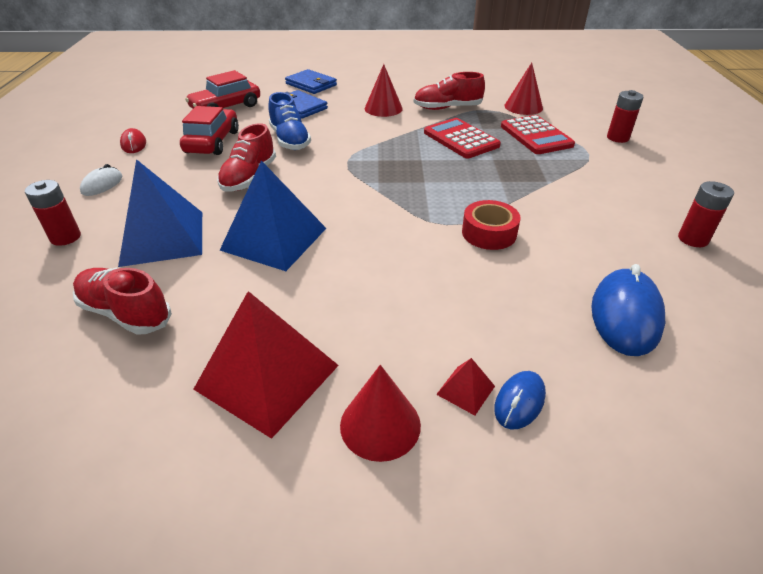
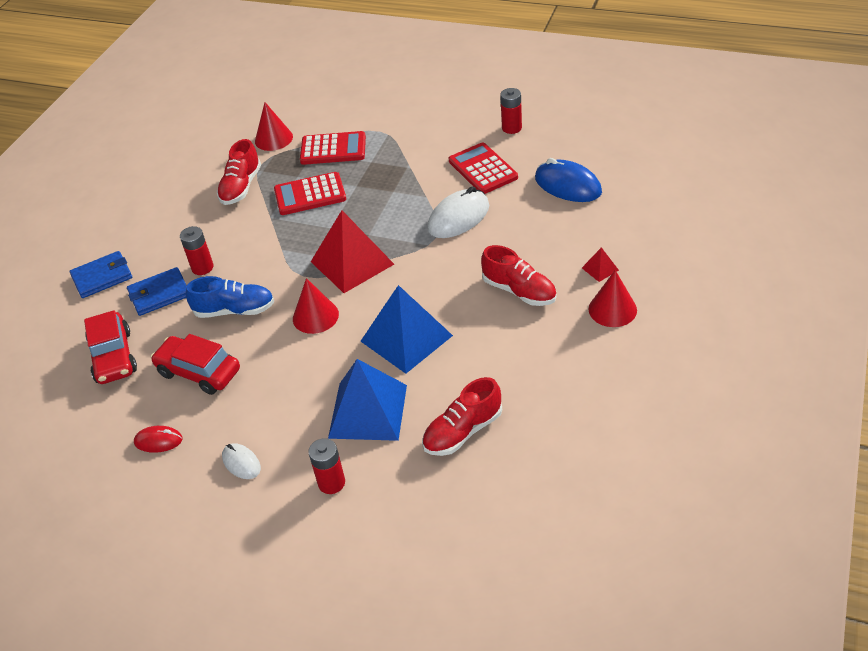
camera: 65 degrees left, 5 degrees up
red pyramid [193,291,339,439] -> red pyramid moved to [311,210,394,293]
red shoe [217,123,276,192] -> red shoe moved to [481,245,557,306]
red cone [365,64,403,117] -> red cone moved to [293,278,339,334]
red tape [462,200,521,250] -> white mouse [428,186,489,238]
blue mouse [494,371,546,429] -> none
red battery [607,90,644,143] -> red battery moved to [180,226,214,275]
none -> red calculator [449,143,518,194]

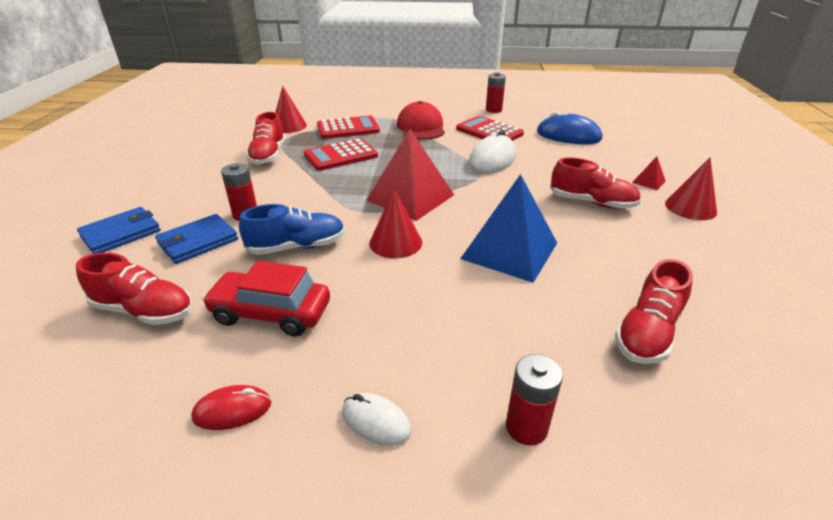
camera: 20 degrees left, 10 degrees down
red car [84,310,137,384] -> red shoe [76,252,193,325]
blue pyramid [328,359,407,441] -> none
none -> red cap [397,101,445,140]

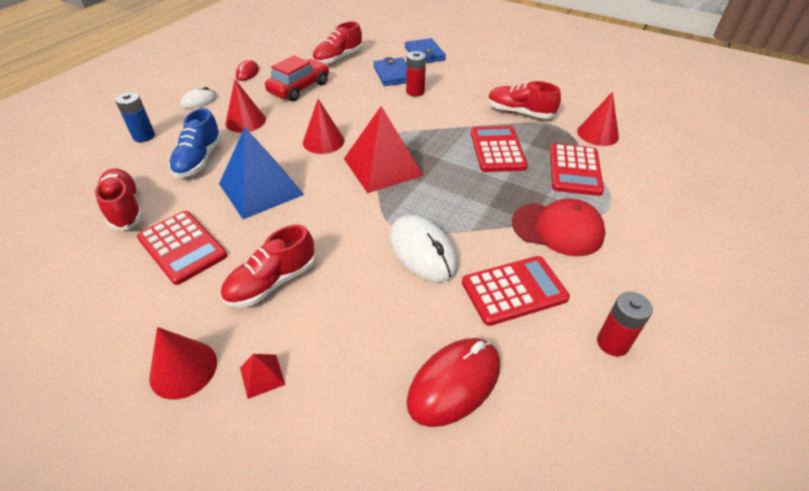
camera: 115 degrees right, 10 degrees up
blue shoe [239,204,345,255] -> blue shoe moved to [169,108,222,178]
red battery [506,354,563,446] -> blue battery [115,92,155,142]
blue mouse [537,111,602,144] -> red mouse [407,338,500,427]
none -> red calculator [137,211,227,285]
none -> red cone [225,80,266,133]

